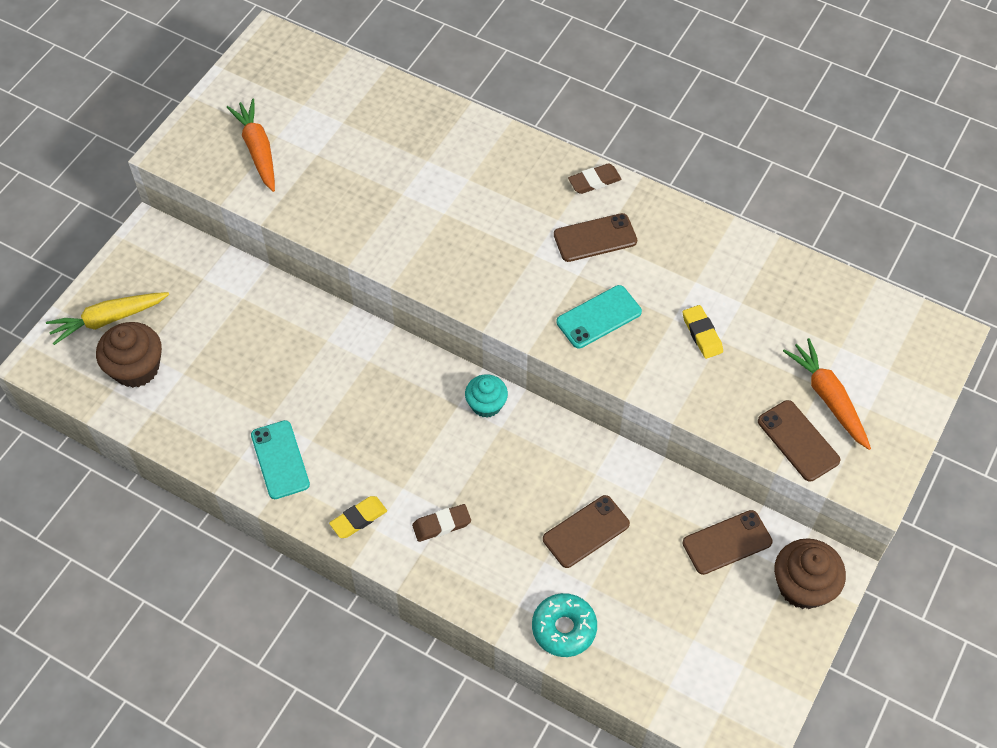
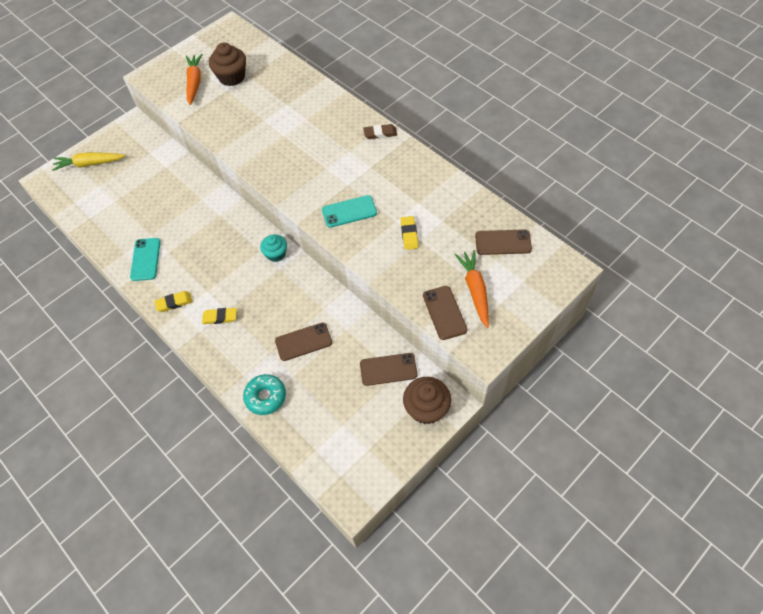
camera: 20 degrees right, 0 degrees up
brown cupcake [96,322,162,388] -> brown cupcake moved to [209,42,246,86]
brown eraser [412,504,471,542] -> yellow eraser [202,308,237,324]
brown phone [554,213,637,262] -> brown phone moved to [475,230,532,255]

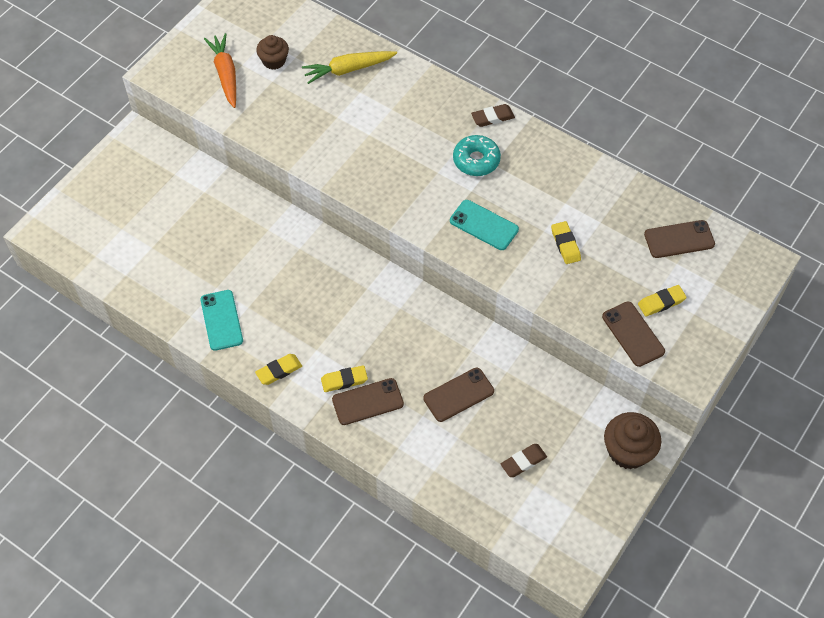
camera: 15 degrees left, 0 degrees up
yellow carrot [52,152,125,171] -> yellow carrot moved to [302,51,397,84]
brown cupcake [209,42,246,86] -> brown cupcake [256,35,289,70], size x0.65
turquoise donut [243,374,286,415] -> turquoise donut moved to [453,135,501,176]
turquoise cupcake [260,234,287,262] -> none
turquoise phone [322,195,377,228] -> turquoise phone turned 60 degrees clockwise [450,200,519,250]
brown phone [360,353,417,386] -> brown phone moved to [332,378,404,425]
orange carrot [455,250,489,328] -> yellow eraser [638,285,687,316]
none -> brown eraser [501,444,547,477]

